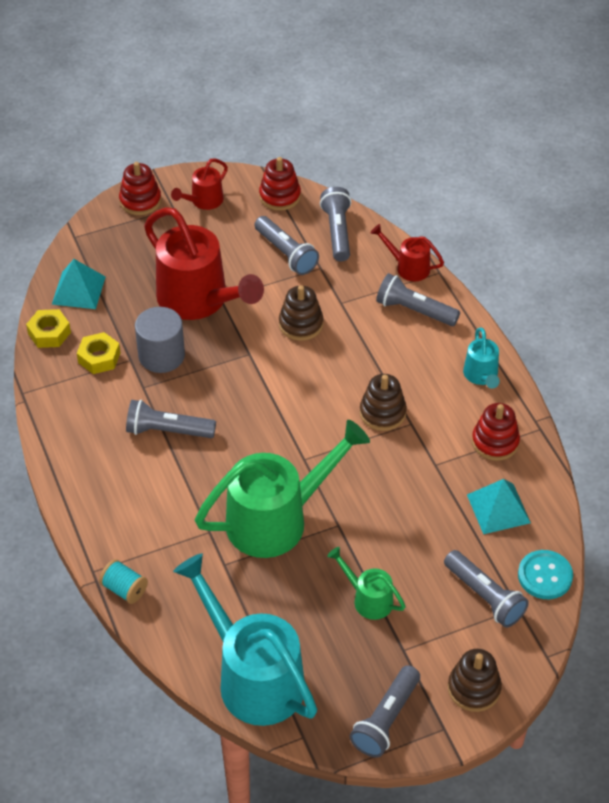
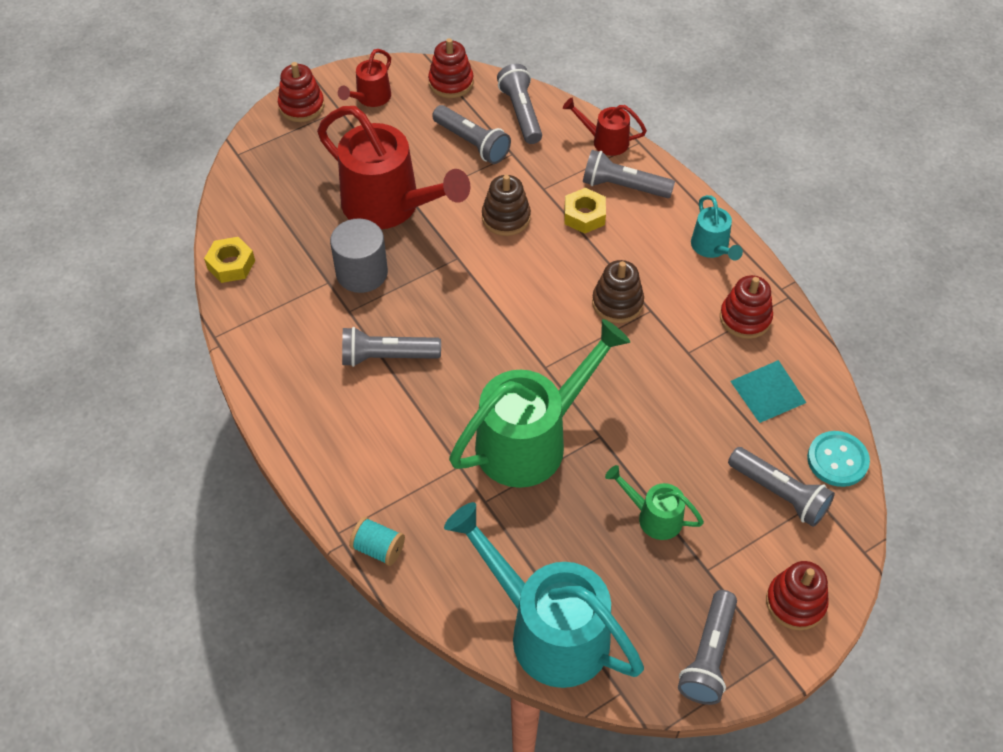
camera: 10 degrees left, 5 degrees up
turquoise pyramid [52,259,106,309] -> none
yellow nut [77,332,120,374] -> yellow nut moved to [564,188,606,234]
brown stacking toy [448,649,502,712] -> red stacking toy [766,561,829,630]

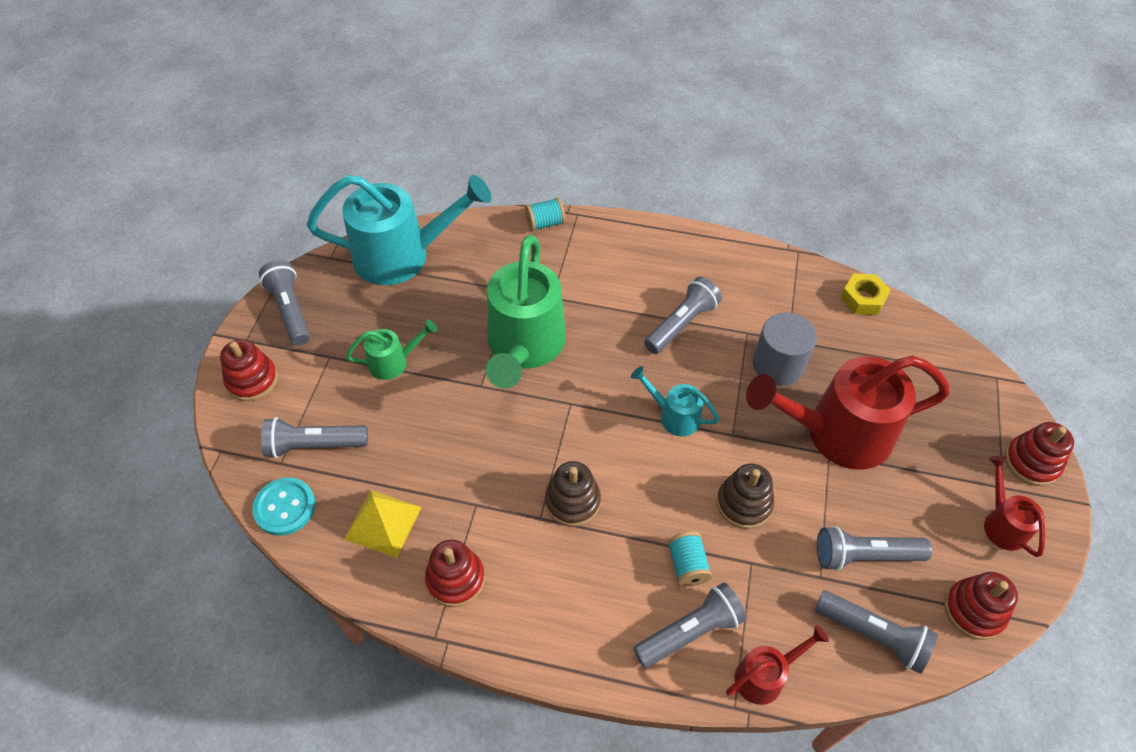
camera: 135 degrees right, 0 degrees up
yellow nut [564,188,606,234] -> turquoise spool [668,531,712,587]
turquoise watering can [691,195,743,261] -> turquoise watering can moved to [631,366,720,436]
turquoise pyramid [730,360,807,423] -> yellow pyramid [344,490,422,558]

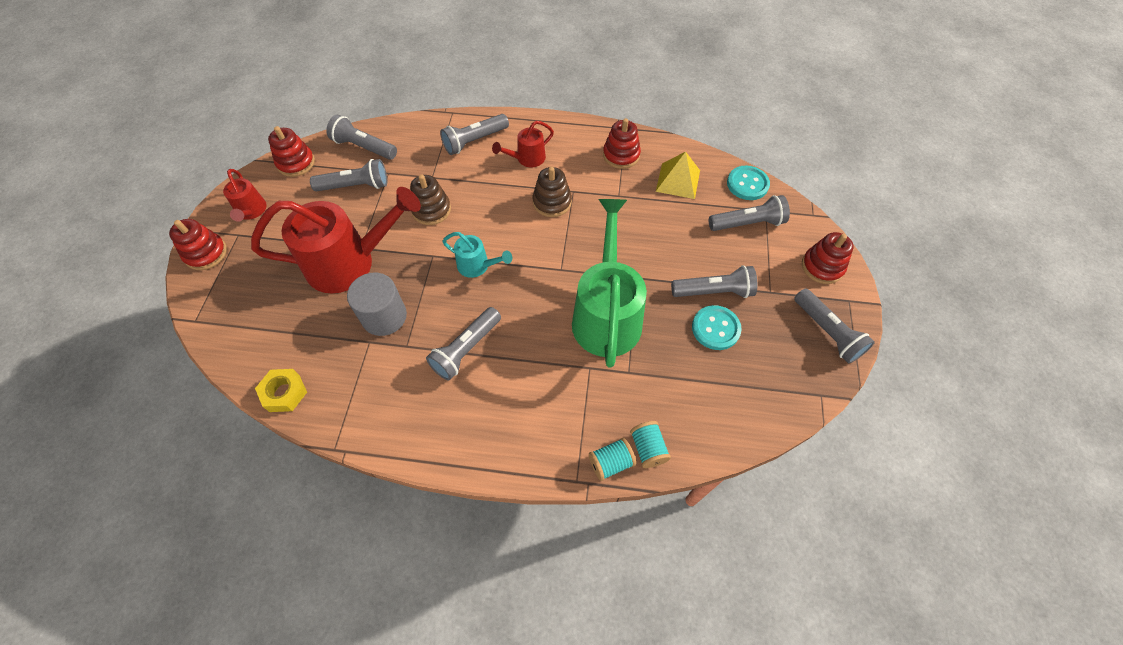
camera: 175 degrees right, 5 degrees up
turquoise watering can [307,175,492,285] -> none
green watering can [346,319,438,380] -> grey flashlight [671,265,757,298]
turquoise spool [668,531,712,587] -> turquoise spool moved to [630,421,671,468]
red watering can [726,625,829,705] -> red watering can moved to [492,121,554,167]
none -> turquoise button [692,305,742,350]

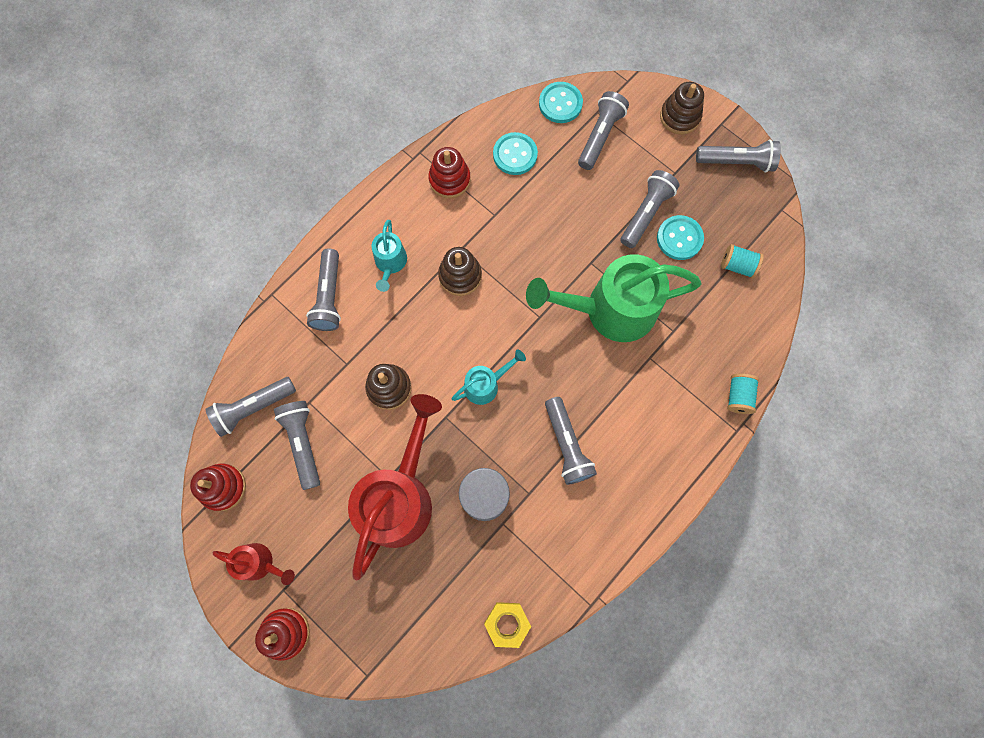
camera: 55 degrees left, 15 degrees up
grey flashlight [310,159,387,192] -> grey flashlight turned 45 degrees counterclockwise [274,401,320,490]
red watering can [492,121,554,167] -> turquoise watering can [372,220,407,292]
green watering can [572,199,647,368] -> green watering can turned 45 degrees counterclockwise [526,254,701,342]
turquoise spool [630,421,671,468] -> turquoise spool moved to [721,244,764,279]
yellow pyramid [656,152,700,199] -> turquoise button [493,132,538,175]
red stacking toy [802,232,854,284] -> brown stacking toy [660,82,704,135]

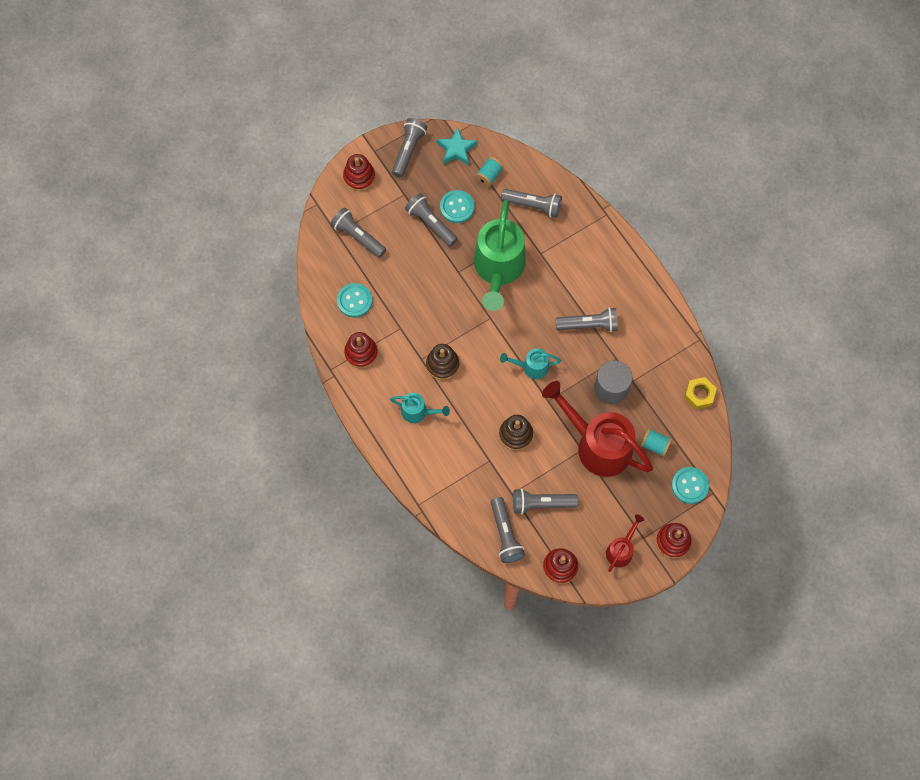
camera: 75 degrees left, 5 degrees down
grey flashlight [306,248,341,331] -> grey flashlight moved to [501,189,562,218]
turquoise watering can [452,350,526,405] -> turquoise watering can turned 75 degrees counterclockwise [500,348,561,379]
turquoise button [539,82,583,123] -> turquoise button moved to [672,467,709,504]
brown stacking toy [660,82,704,135] -> red stacking toy [343,154,375,191]
turquoise spool [727,374,759,414] -> turquoise spool moved to [640,428,672,457]
none -> turquoise star [437,127,477,165]

